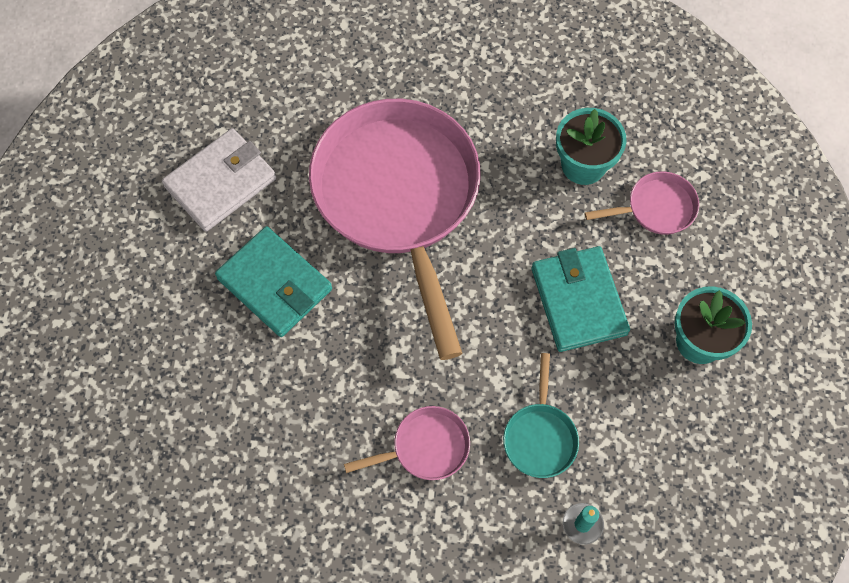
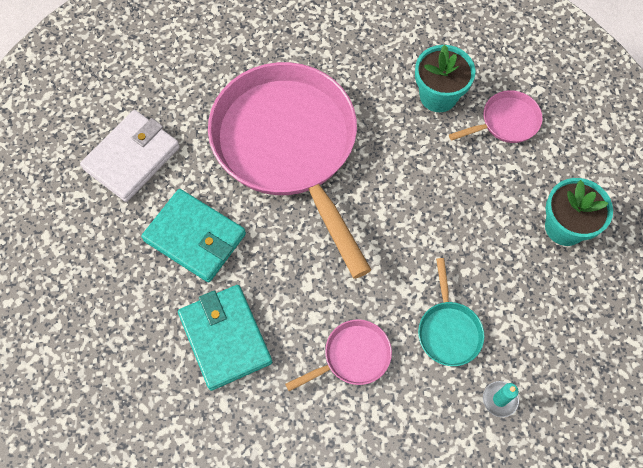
camera: 10 degrees left, 0 degrees up
turquoise wallet [532,246,630,352] -> turquoise wallet moved to [178,285,272,391]

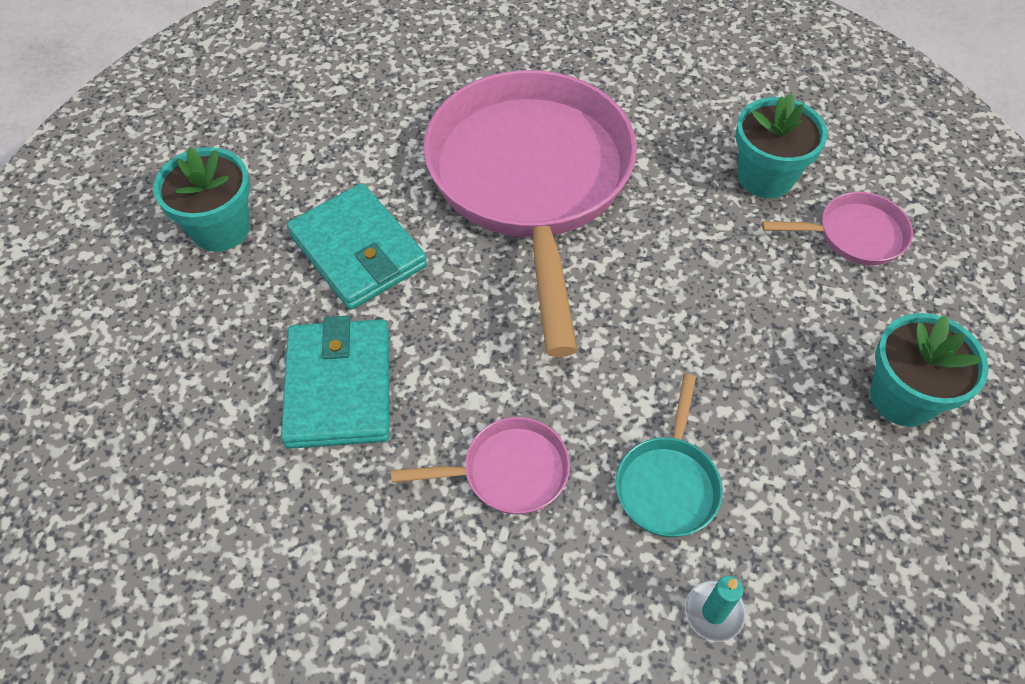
camera: 20 degrees right, 10 degrees down
white wallet [80,110,180,202] -> none
none -> turquoise flower pot [153,147,250,252]

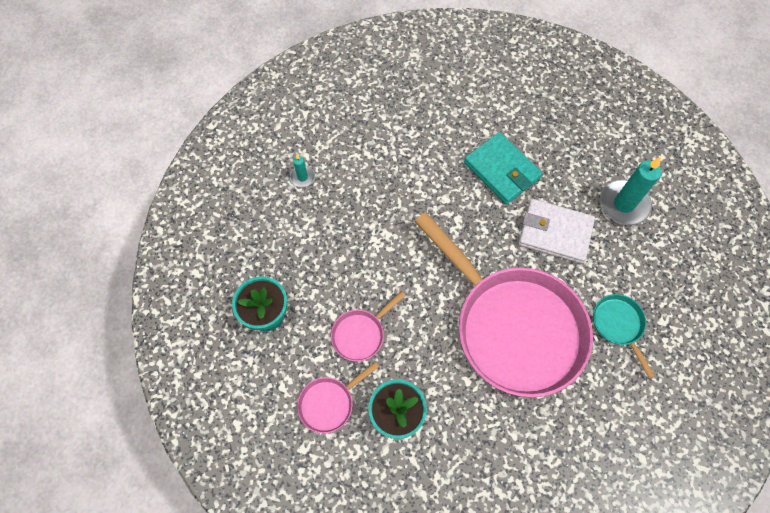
camera: 145 degrees right, 10 degrees up
turquoise flower pot [153,147,250,252] -> turquoise candle [600,157,662,225]
turquoise wallet [287,183,427,310] -> white wallet [518,199,595,264]
pink pan [391,417,570,515] -> pink pan moved to [331,291,406,361]
turquoise pan [616,374,723,537] -> turquoise pan moved to [593,294,655,378]

